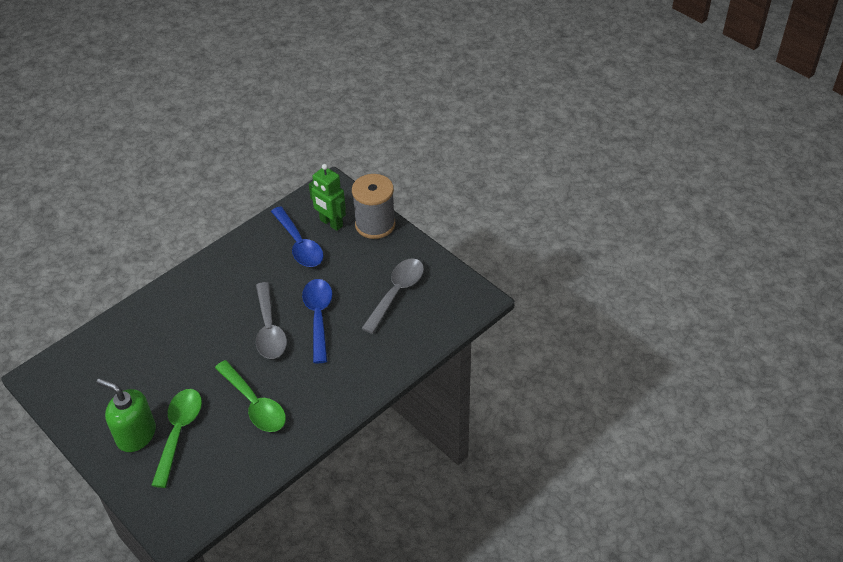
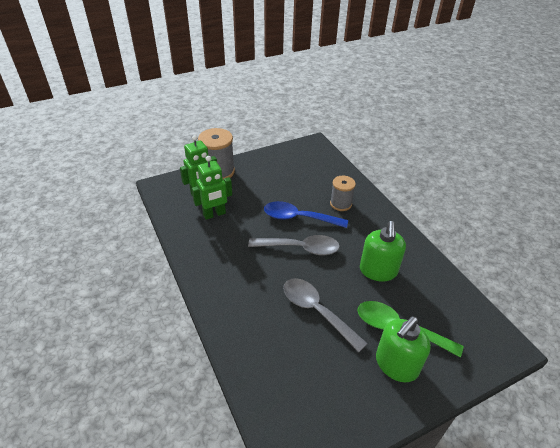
camera: 75 degrees left, 5 degrees down
green spoon [215,360,286,432] -> green soap dispenser [360,221,406,282]
blue spoon [271,206,324,267] -> green robot [192,156,232,220]
grey spoon [361,258,424,334] -> grey spoon moved to [283,278,368,353]
none -> grey spool [330,176,356,211]

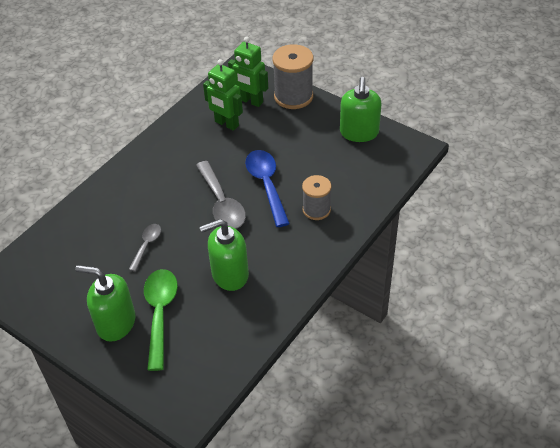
camera: 65 degrees right, 5 degrees up
grey spoon [283,278,368,353] -> grey spoon [129,224,161,272], size x0.55
none -> green soap dispenser [340,77,381,142]

